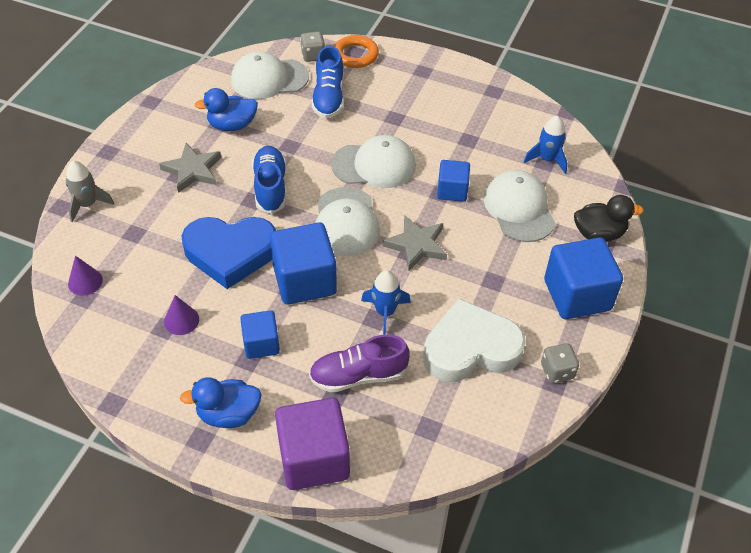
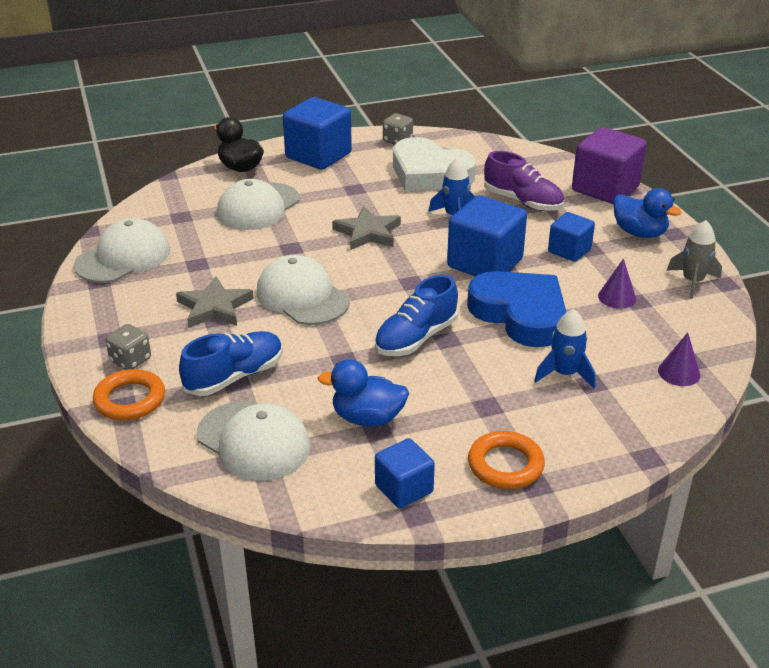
camera: 130 degrees left, 15 degrees down
grey rocket [66,161,114,223] -> grey rocket moved to [667,220,722,299]
grey star [159,143,221,193] -> grey star moved to [176,276,254,328]
blue duck [195,88,258,131] -> blue duck turned 150 degrees clockwise [318,359,409,426]
grey dice [300,32,325,62] -> grey dice moved to [105,324,151,370]
white cap [315,187,380,256] -> white cap moved to [74,218,170,283]
blue cube [437,160,470,202] -> blue cube moved to [375,438,435,509]
blue rocket [524,116,568,174] -> blue rocket moved to [534,309,595,388]
none -> orange ring [468,431,545,489]

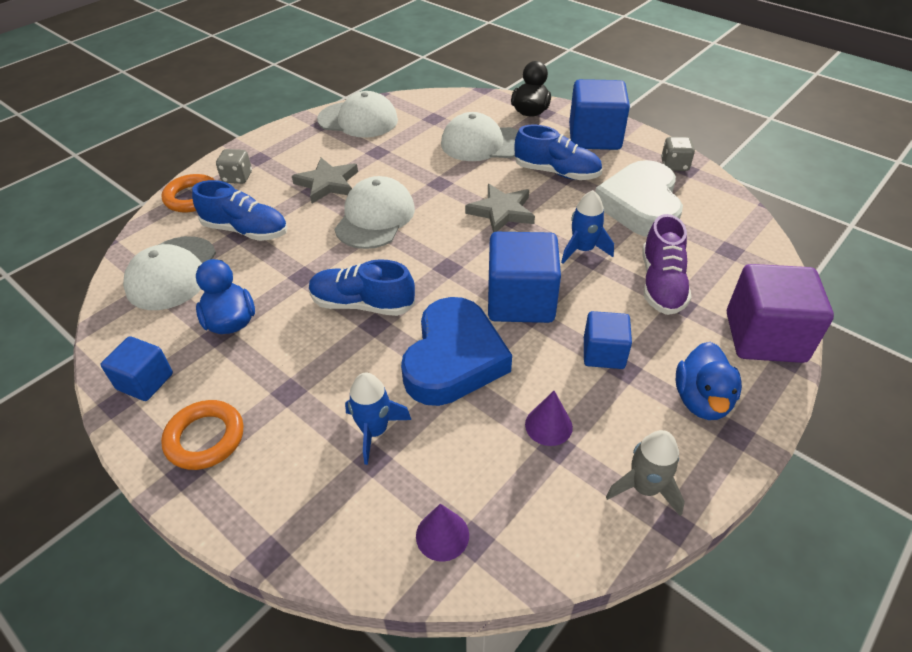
camera: 60 degrees right, 10 degrees up
none -> blue shoe [514,125,602,180]

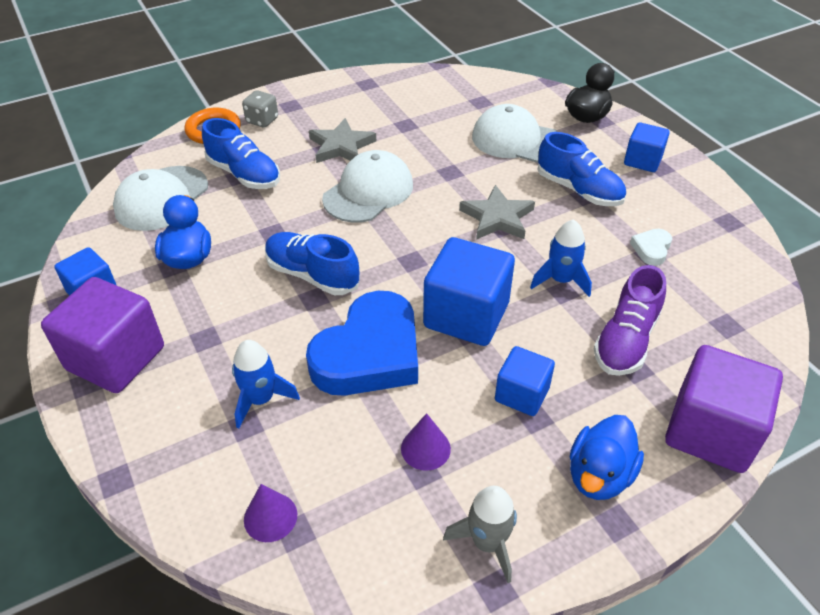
camera: 20 degrees right, 0 degrees up
orange ring [161,400,243,470] -> purple cube [41,277,164,393]
white cap [317,91,398,138] -> none
blue cube [569,79,630,150] -> blue cube [624,123,670,172], size x0.58
white heart [595,160,683,237] -> white heart [630,229,672,266], size x0.41
grey dice [661,137,695,171] -> none

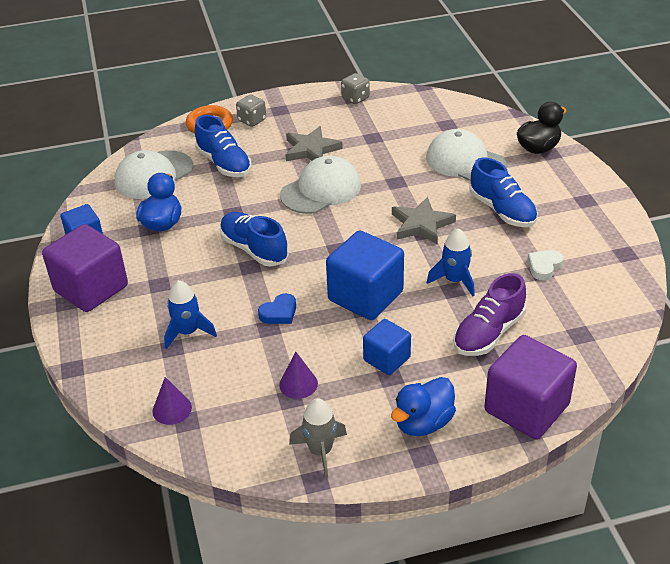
camera: 15 degrees right, 5 degrees down
blue heart [306,291,418,396] -> blue heart [258,293,296,324], size x0.41
blue cube [624,123,670,172] -> none
none -> grey dice [341,73,370,104]

